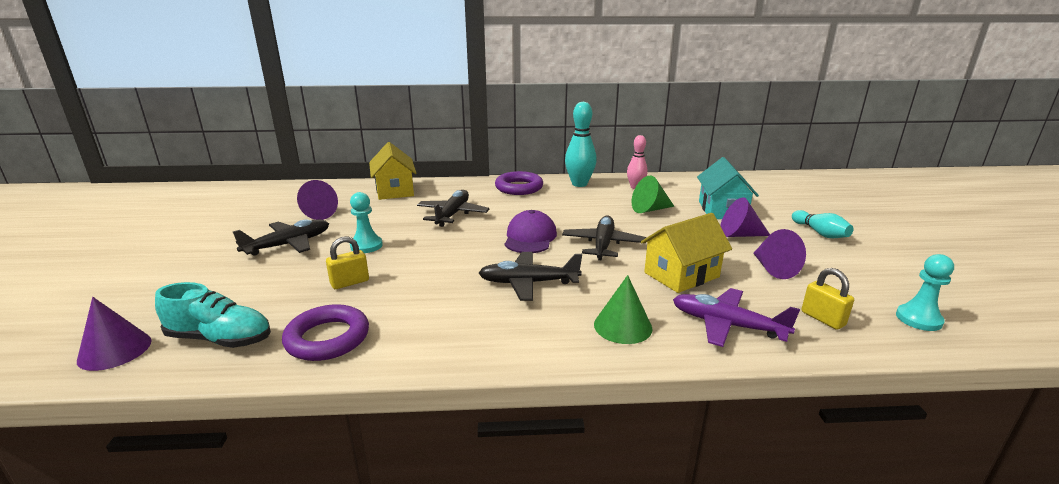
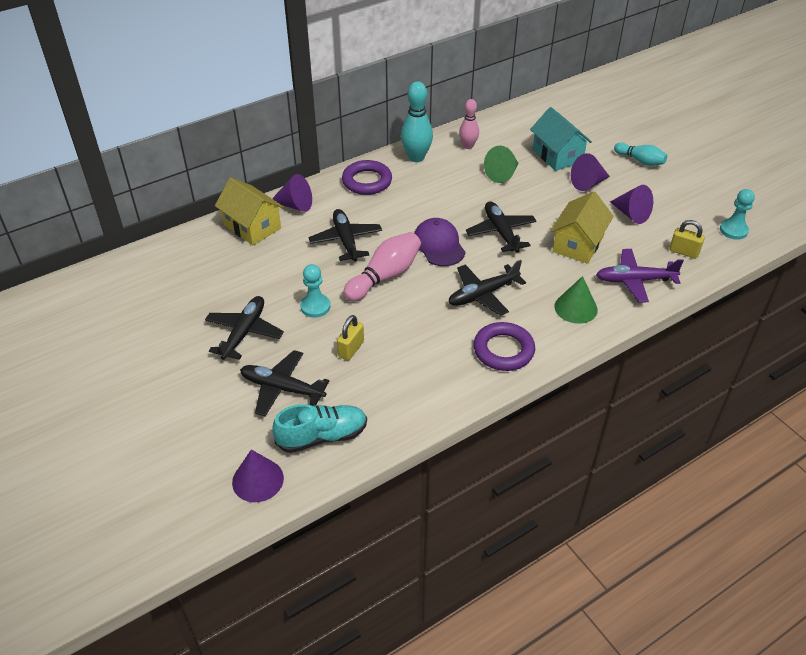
camera: 30 degrees left, 20 degrees up
purple ring [282,304,369,361] -> purple ring moved to [473,322,535,371]
purple cone [297,180,338,220] -> purple cone moved to [272,174,312,212]
none -> black plane [240,350,329,416]
none -> pink bowling pin [343,232,421,301]

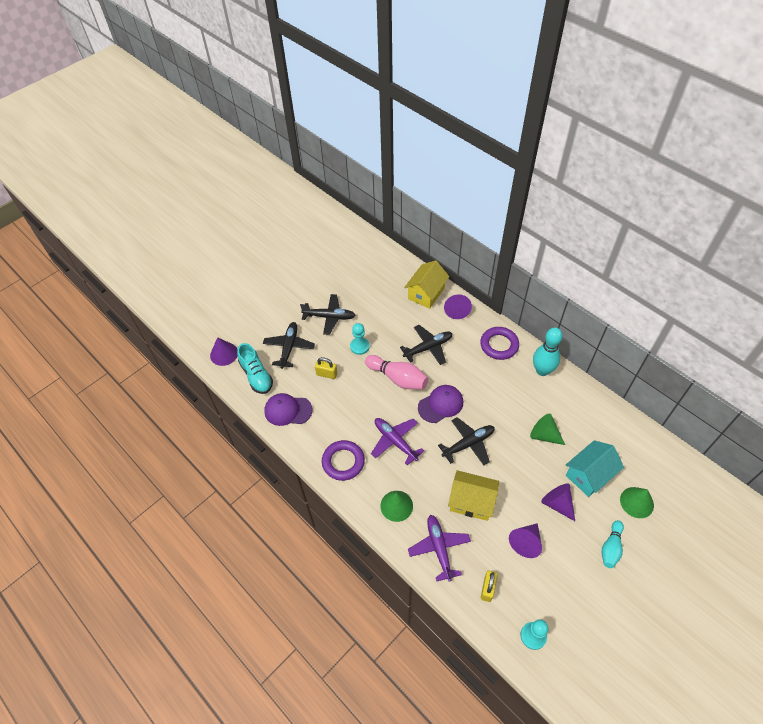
camera: 80 degrees right, 10 degrees up
black plane [448,260,526,316] -> purple plane [371,418,424,465]
pink bowling pin [459,99,479,149] -> none
none -> purple cap [264,393,312,426]
none -> green cone [620,487,654,518]

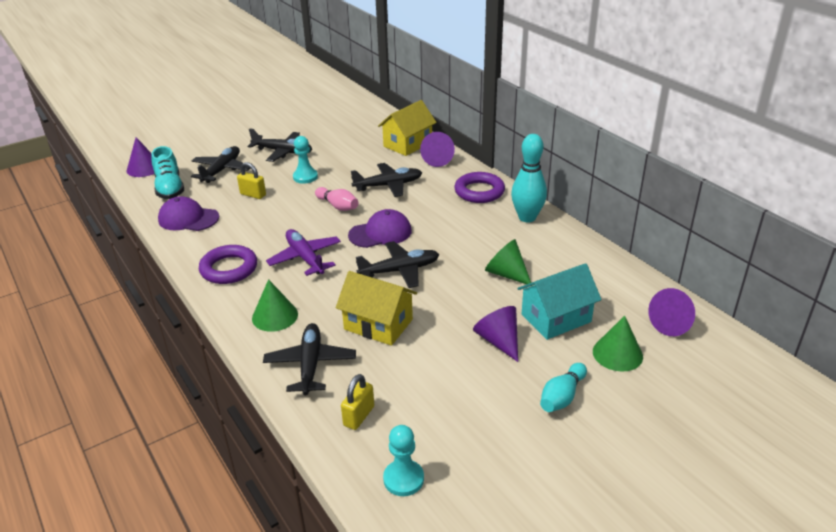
camera: 10 degrees right, 20 degrees down
pink bowling pin [365,355,428,389] -> pink bowling pin [315,187,359,211], size x0.64
purple plane [408,515,471,582] -> black plane [263,323,356,395]
purple cone [509,523,542,558] -> purple cone moved to [648,288,695,336]

